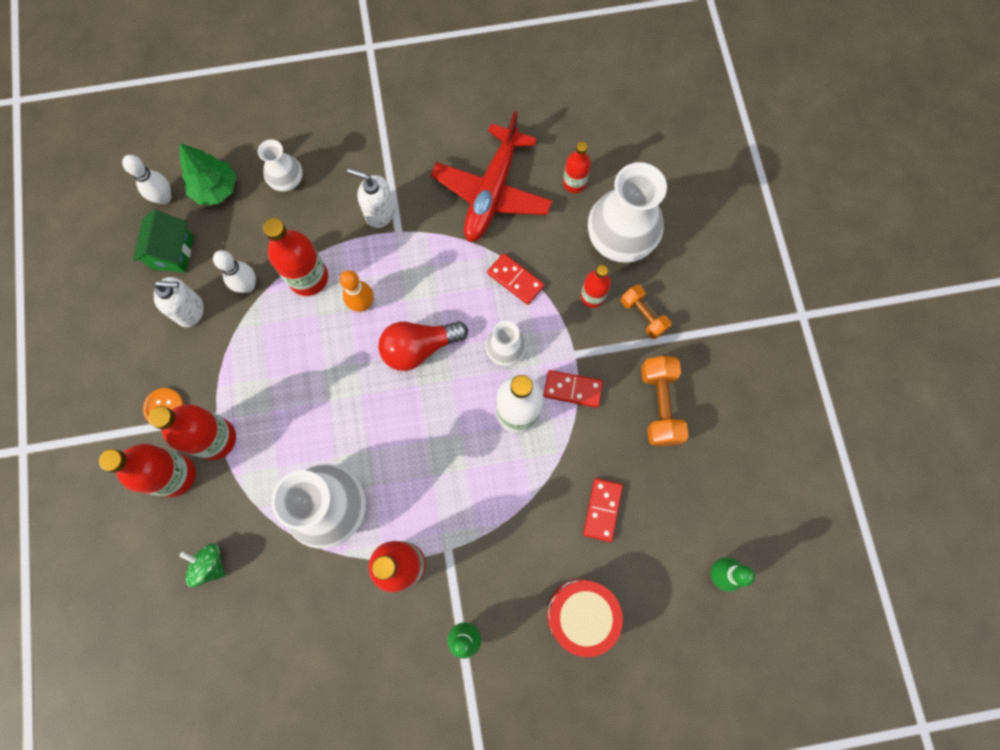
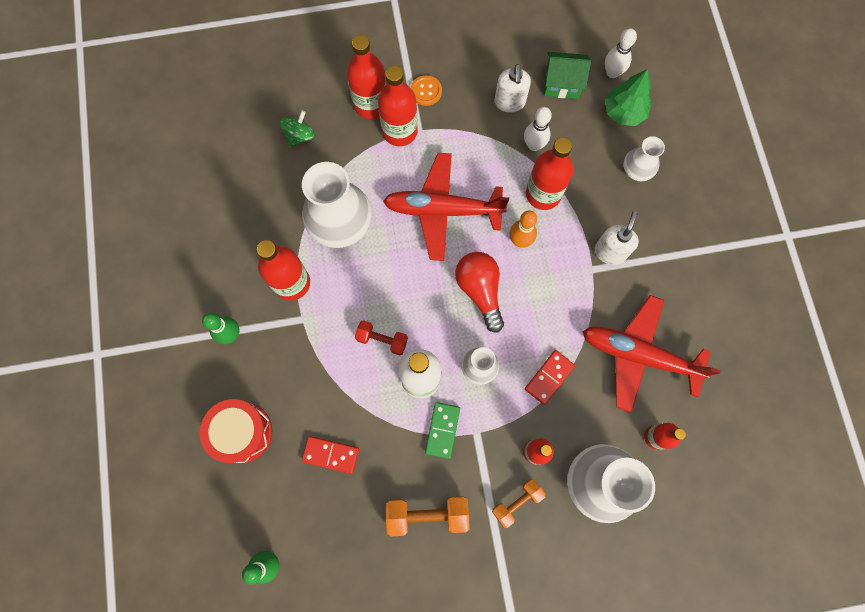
camera: 90 degrees right, 0 degrees up
red domino [543,370,603,408] -> green domino [425,402,460,459]
none -> red dumbbell [355,320,408,355]
none -> red plane [383,153,509,261]

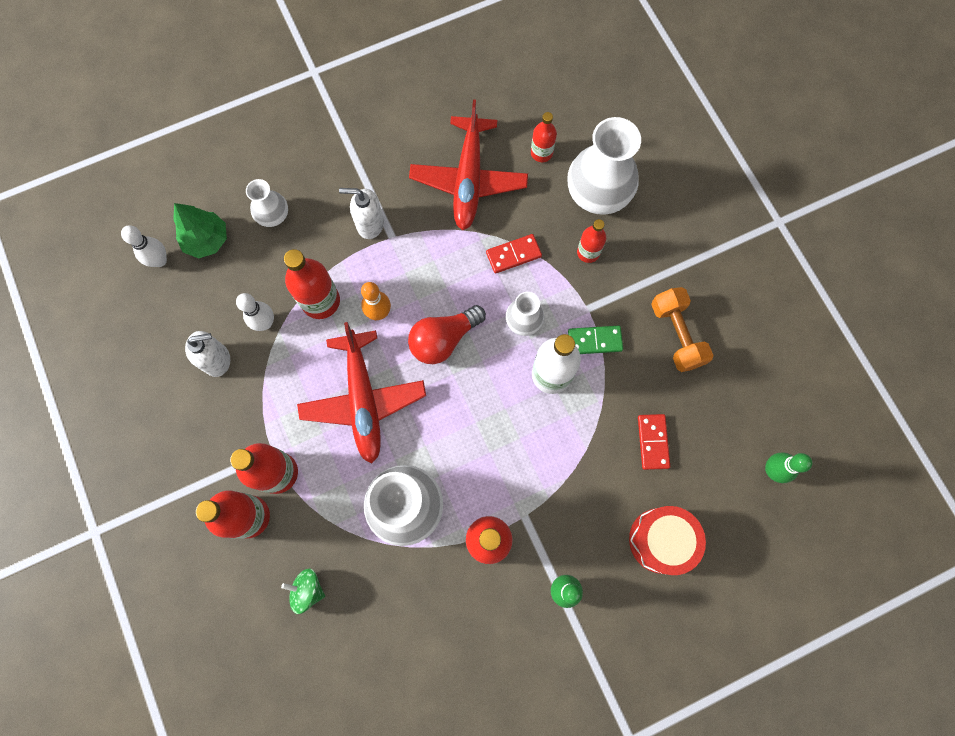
camera: 105 degrees left, 0 degrees up
red dumbbell [355,320,408,355] -> none
orange button [410,75,442,106] -> none
orange dumbbell [492,479,546,528] -> none
red domino [525,350,575,405] -> red domino turned 45 degrees counterclockwise [486,234,542,274]
green house [544,52,591,99] -> none

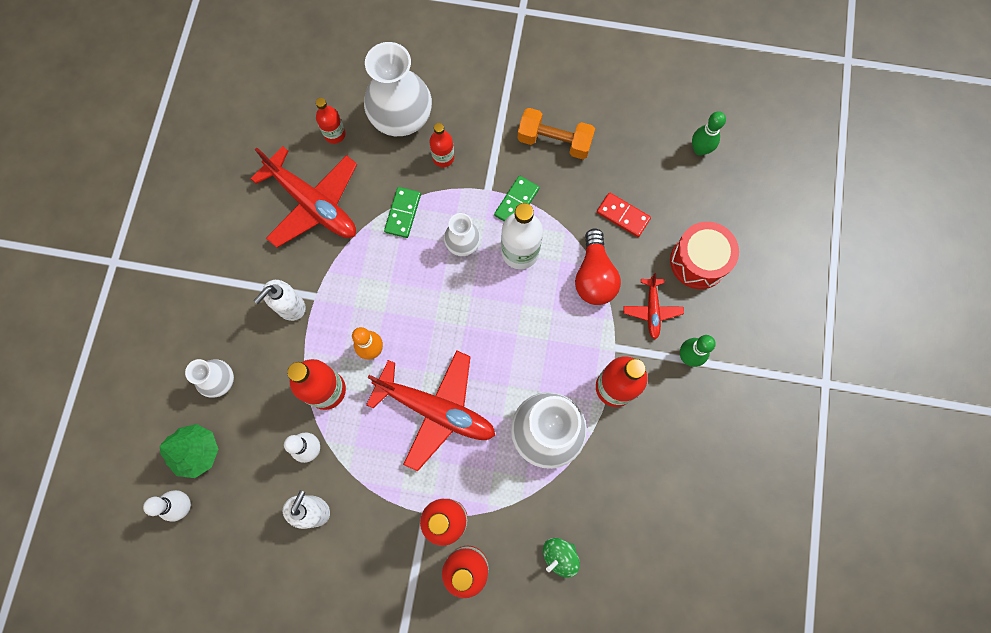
camera: 55 degrees left, 0 degrees up
red light bulb [408,305,486,364] -> red light bulb moved to [575,228,621,305]
red domino [486,234,542,274] -> green domino [384,187,421,238]
none -> red plane [623,273,684,339]

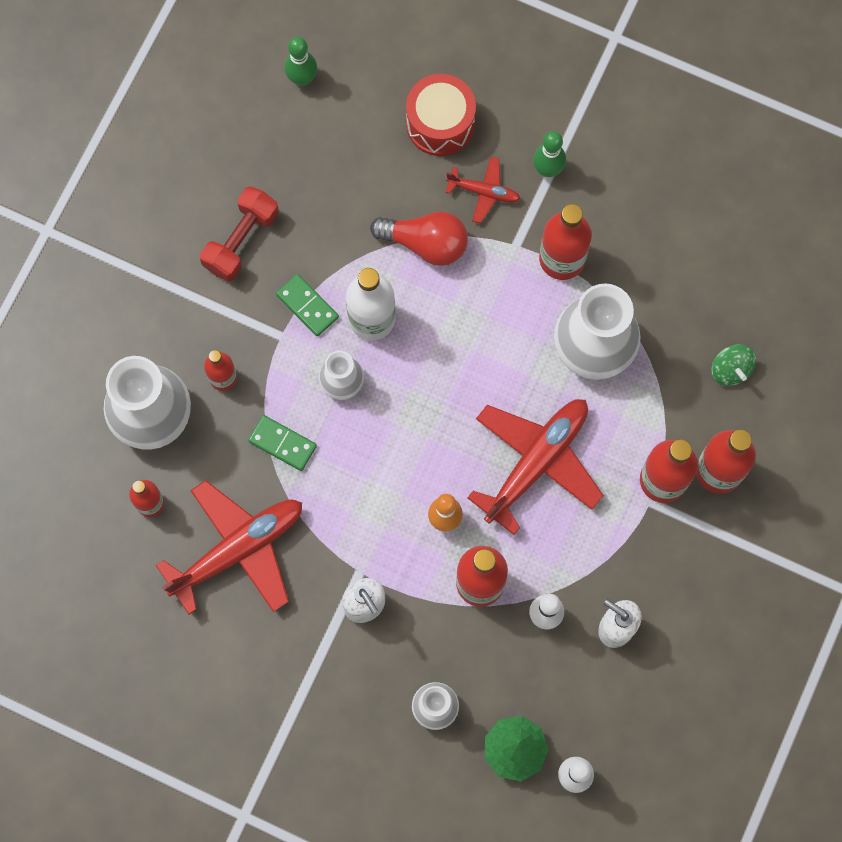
camera: 75 degrees left, 0 degrees up
orange dumbbell [517,108,595,159] -> red dumbbell [200,186,278,281]
red domino [597,193,651,237] -> none

